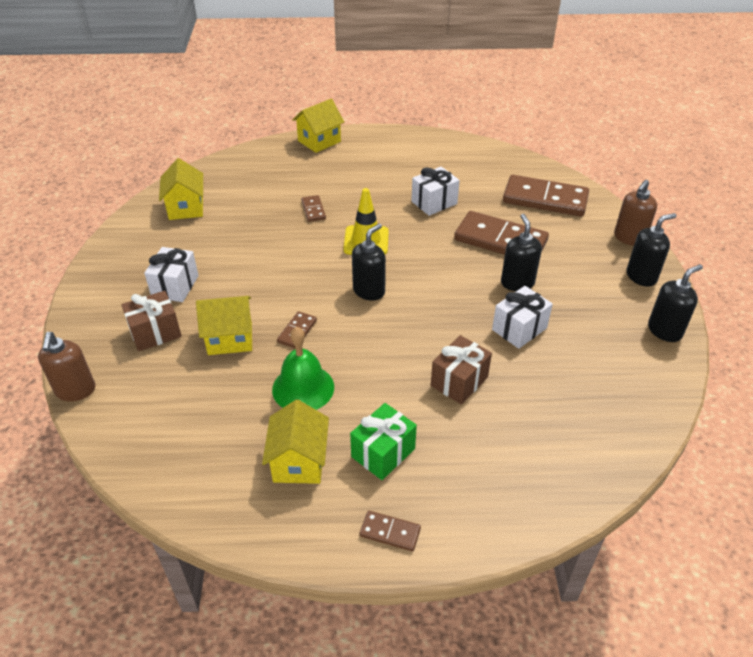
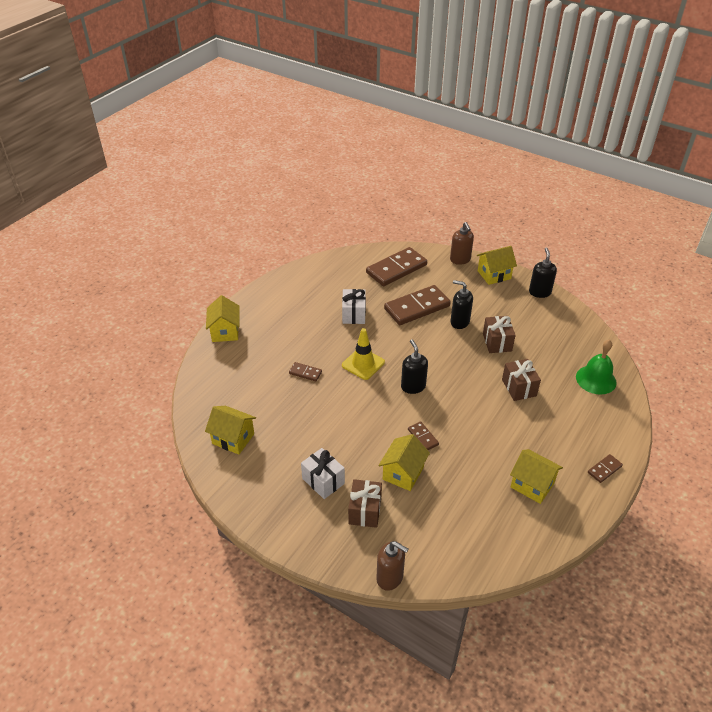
camera: 55 degrees left, 0 degrees up
green bell [272,327,334,410] -> green bell moved to [576,340,616,395]
green gift [350,403,417,480] -> none
white gift [492,286,553,349] -> brown gift [483,316,516,353]
black soap dispenser [627,213,677,287] -> yellow house [477,246,517,285]

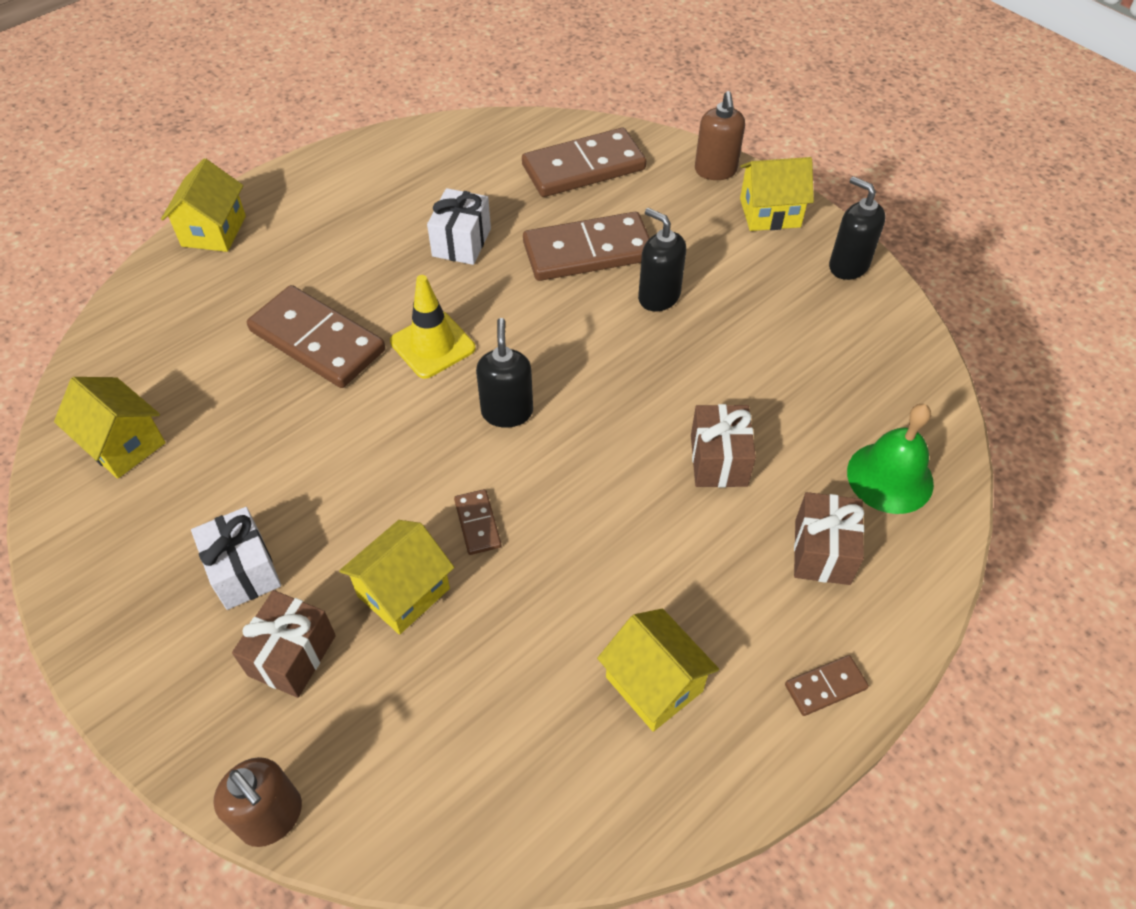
camera: 15 degrees right, 10 degrees up
brown domino [289,362,322,381] -> brown domino [247,285,385,388], size x2.20
brown gift [483,316,516,353] -> brown gift moved to [794,492,864,585]
black soap dispenser [529,247,557,298] -> black soap dispenser turned 60 degrees counterclockwise [829,176,886,280]

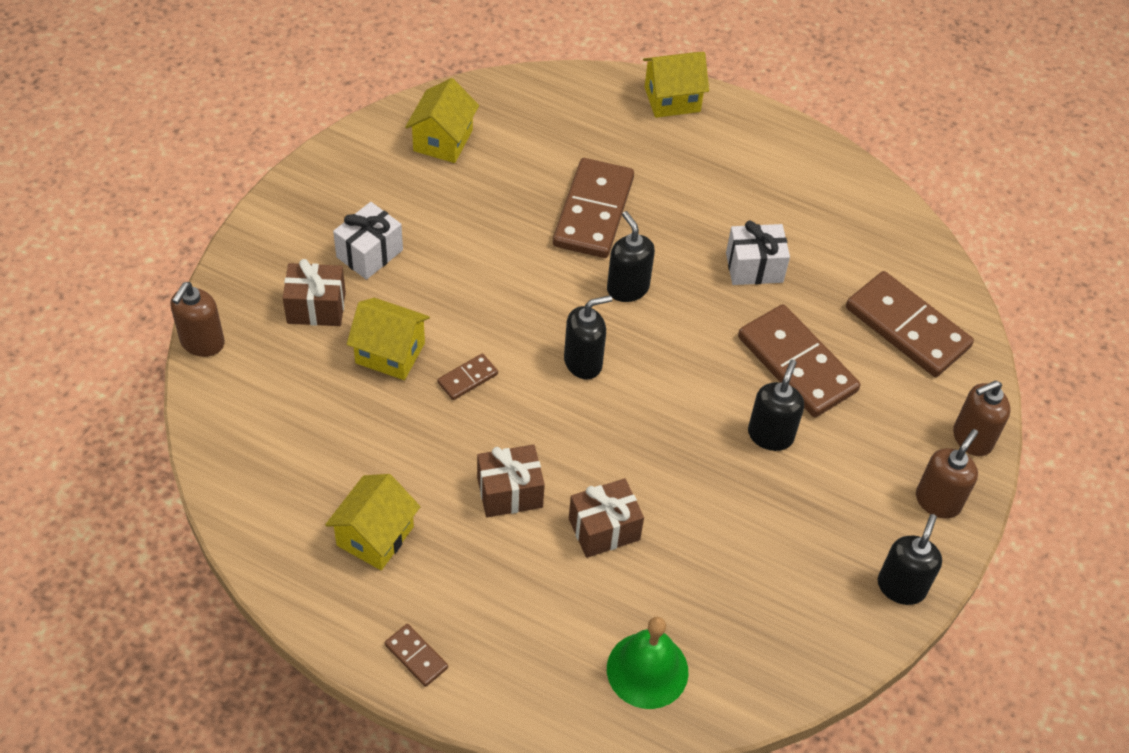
camera: 65 degrees right, 0 degrees up
yellow traffic cone [390,275,475,379] -> black soap dispenser [607,211,655,302]
yellow house [740,157,814,231] -> brown soap dispenser [916,429,978,519]
brown gift [794,492,864,585] -> brown gift moved to [477,445,545,517]

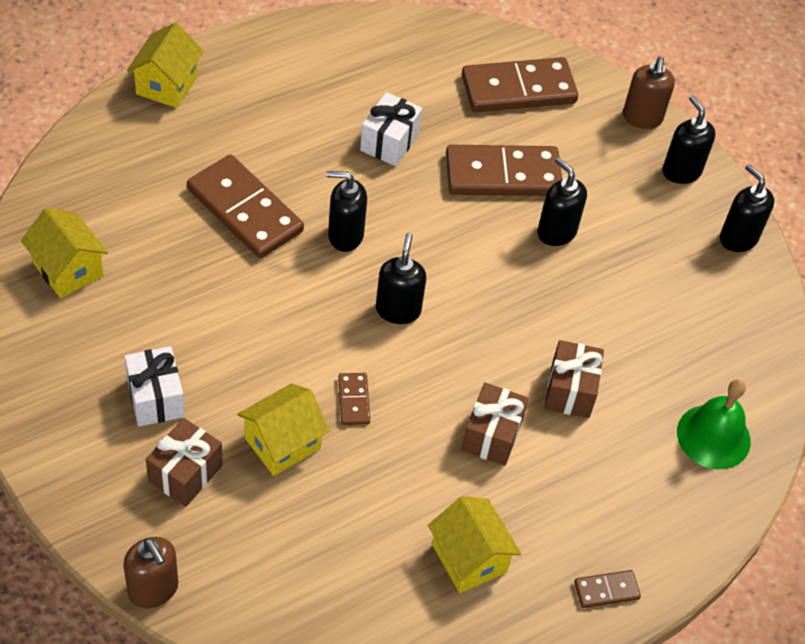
camera: 60 degrees left, 0 degrees up
brown soap dispenser [916,429,978,519] -> black soap dispenser [663,95,715,184]

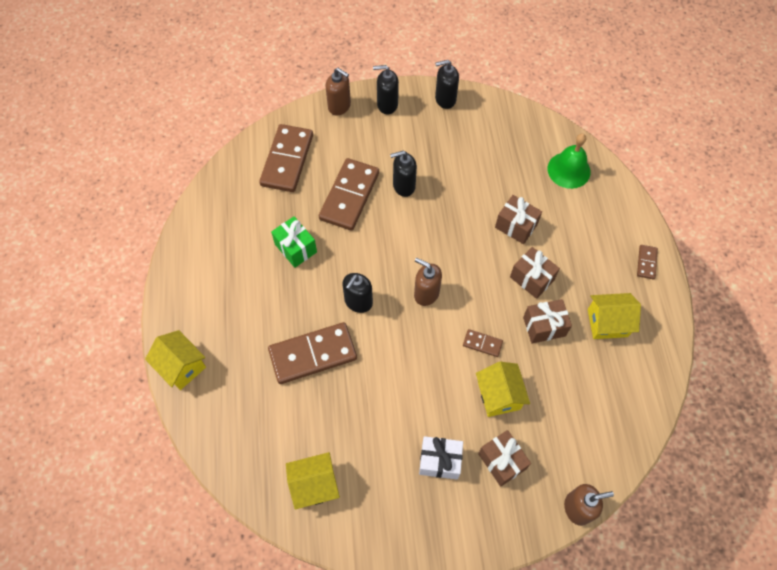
camera: 60 degrees left, 10 degrees up
white gift [360,92,422,166] -> green gift [271,216,317,268]
black soap dispenser [376,233,426,324] -> brown soap dispenser [414,258,442,306]
none -> brown gift [523,299,572,343]

